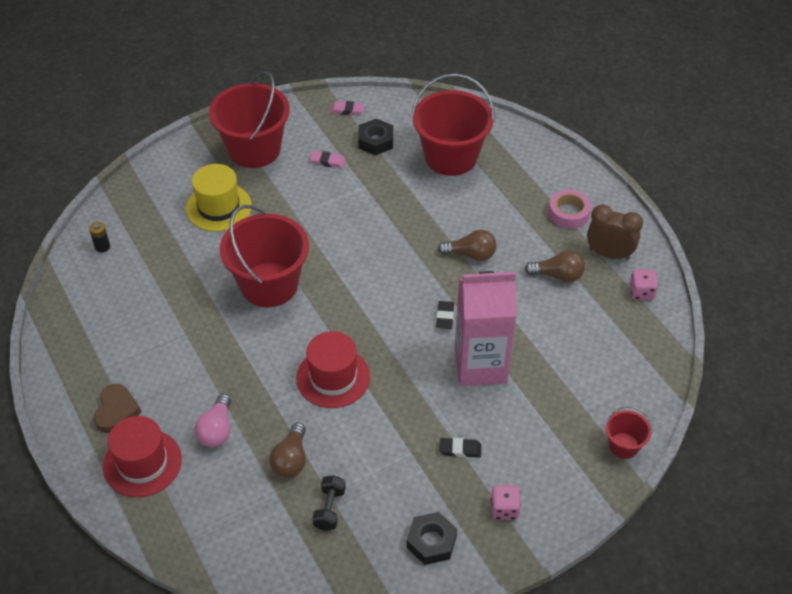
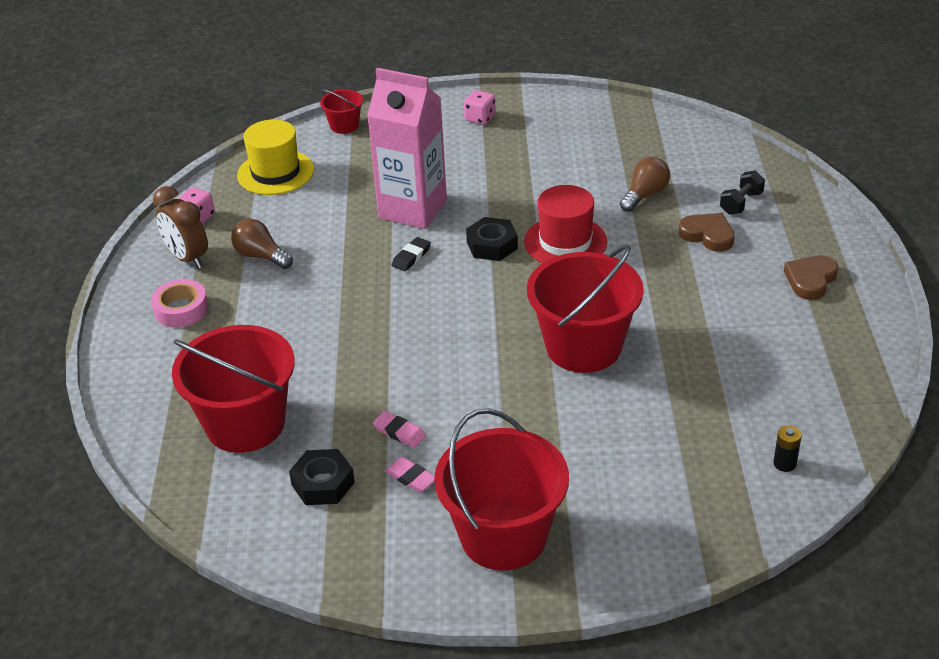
camera: 150 degrees left, 10 degrees down
red hat [103,416,182,497] -> none
yellow hat [186,164,252,232] -> yellow hat moved to [237,119,314,195]
pink light bulb [195,394,231,447] -> brown heart [679,213,735,252]
black dumbbell [312,475,346,531] -> black dumbbell moved to [720,170,765,215]
pink eraser [330,101,364,115] -> pink eraser moved to [373,411,426,448]
black nut [407,512,457,565] -> black nut moved to [466,217,518,261]
brown light bulb [438,230,496,261] -> none
black eraser [440,438,481,458] -> none

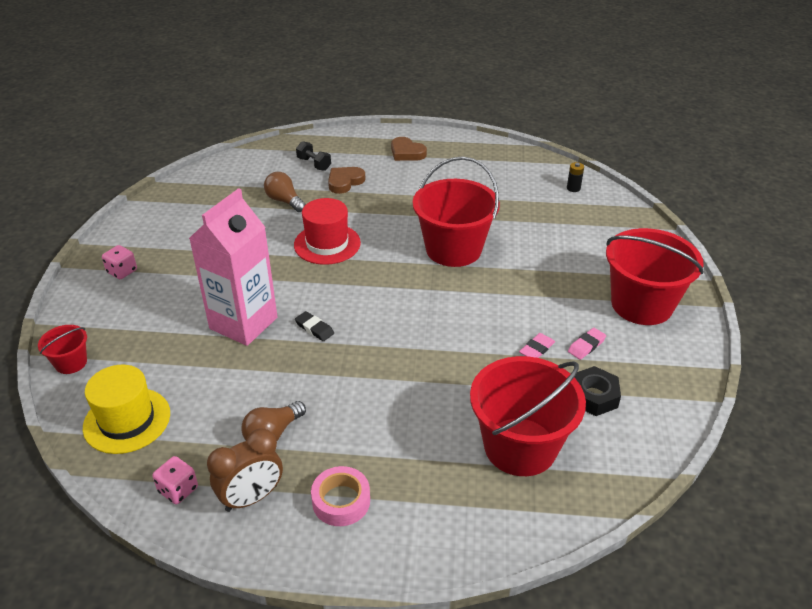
camera: 85 degrees left, 0 degrees up
black nut [466,217,518,261] -> none

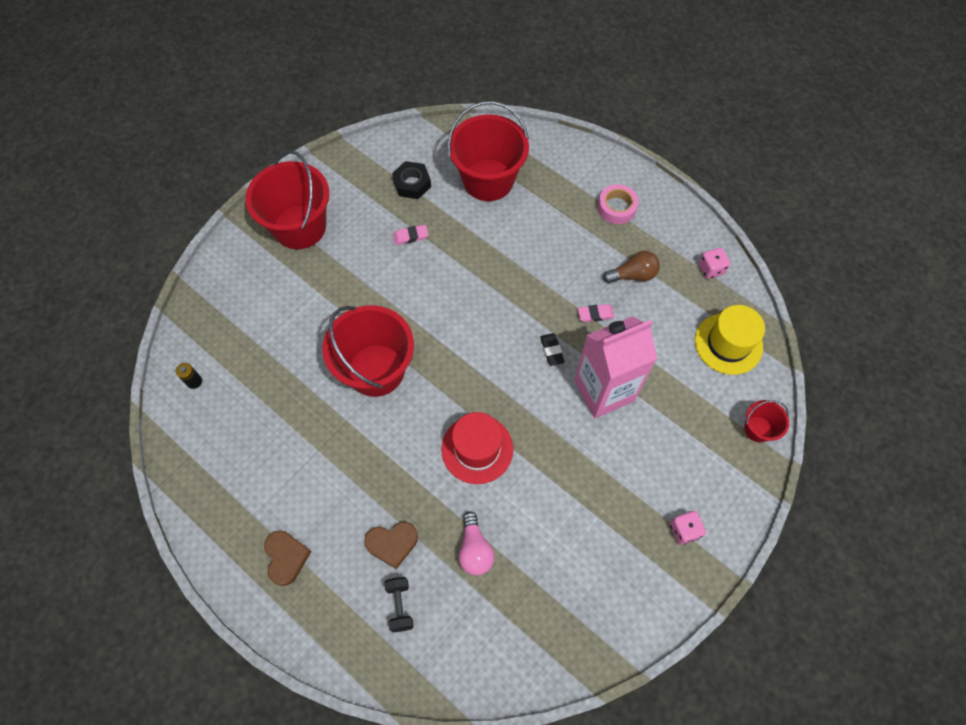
camera: 145 degrees left, 25 degrees up
brown clock [207,428,283,512] -> none
brown light bulb [264,172,306,212] -> pink light bulb [459,511,494,575]
pink eraser [568,328,606,360] -> pink eraser moved to [578,304,615,322]

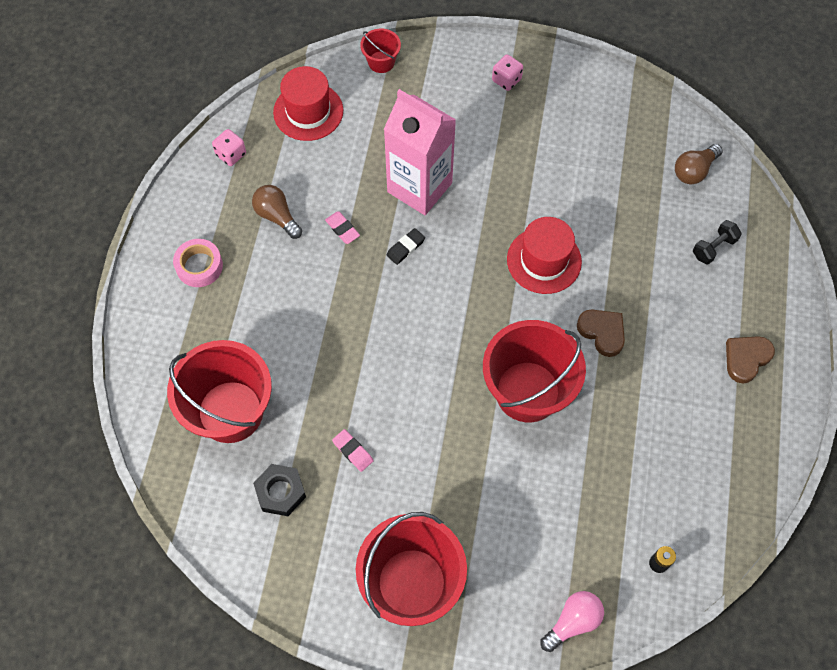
camera: 120 degrees left, 0 degrees up
brown heart [364,522,418,569] -> brown heart moved to [577,310,625,357]
pink light bulb [459,511,494,575] -> pink light bulb moved to [540,591,604,652]
yellow hat [695,305,765,375] -> red hat [273,66,343,141]
none -> brown light bulb [675,144,723,184]

